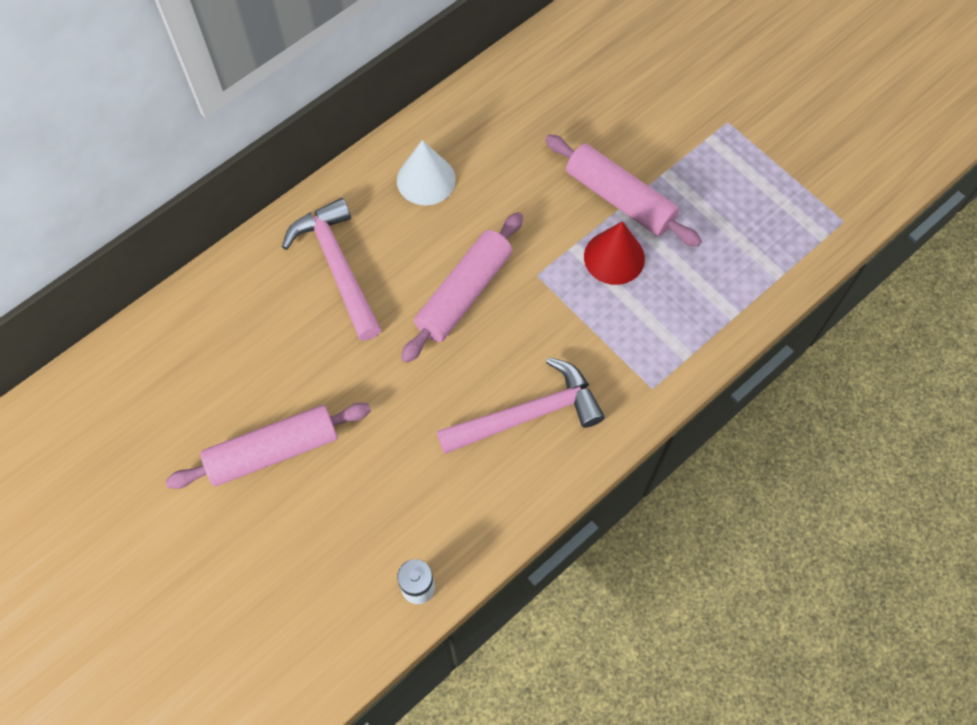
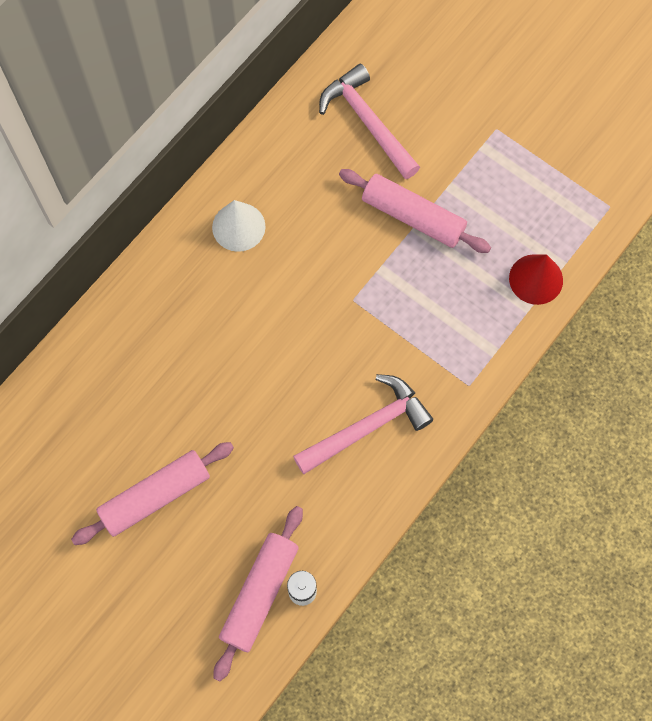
camera: 10 degrees left, 5 degrees up
pink hammer [282,198,381,341] -> pink hammer moved to [319,64,420,179]
pink rolling pin [401,212,523,363] -> pink rolling pin moved to [214,506,303,681]
red cone [584,221,645,285] -> red cone moved to [509,254,563,305]

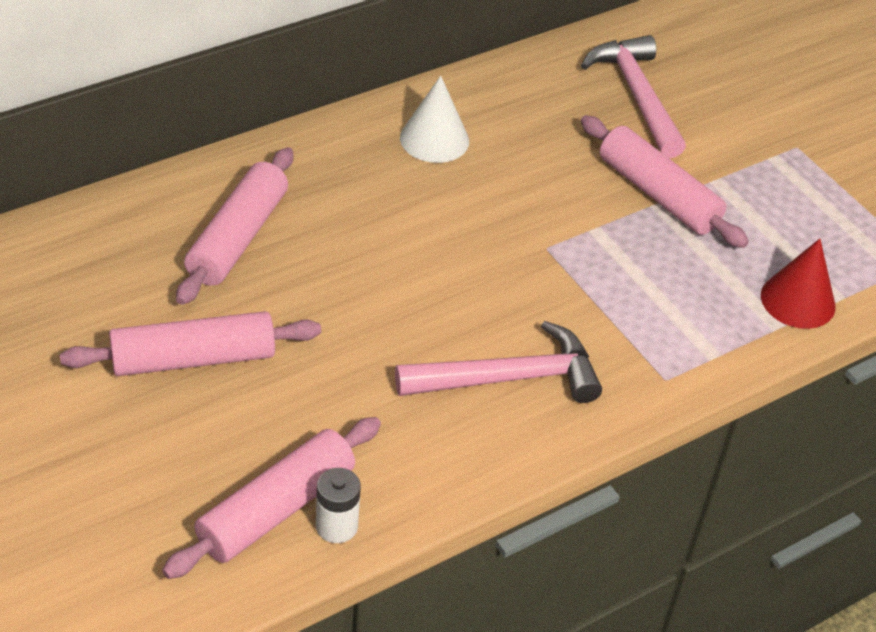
camera: 15 degrees right, 25 degrees down
none -> pink rolling pin [176,147,293,305]

